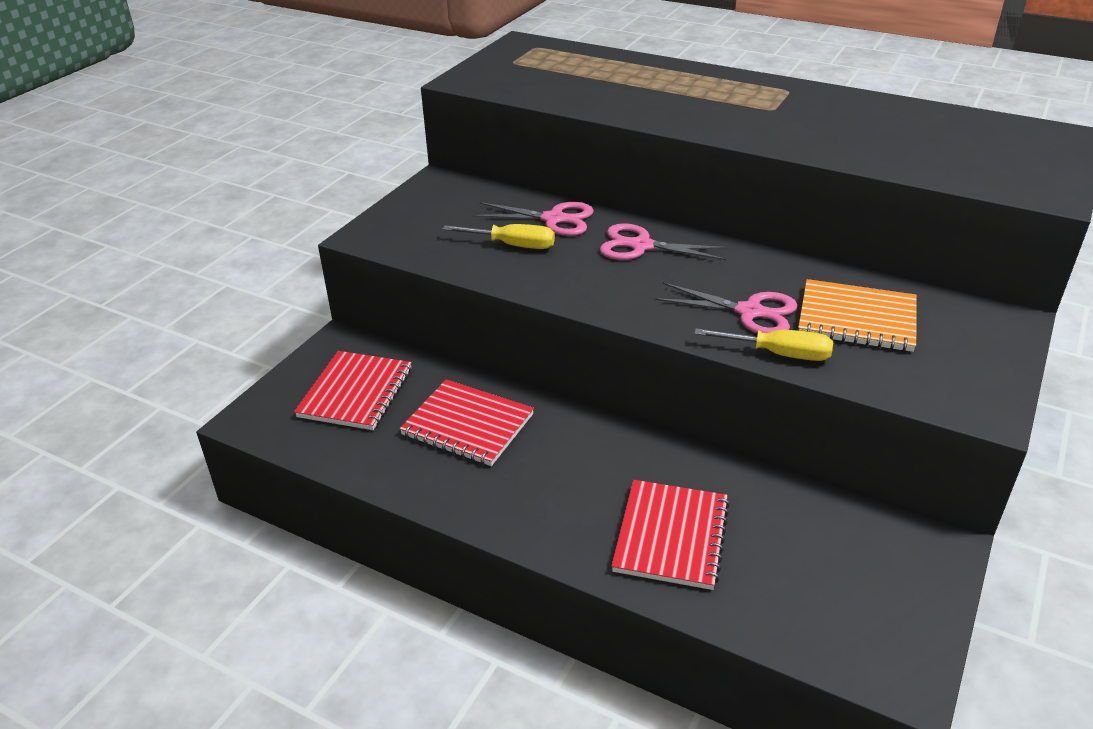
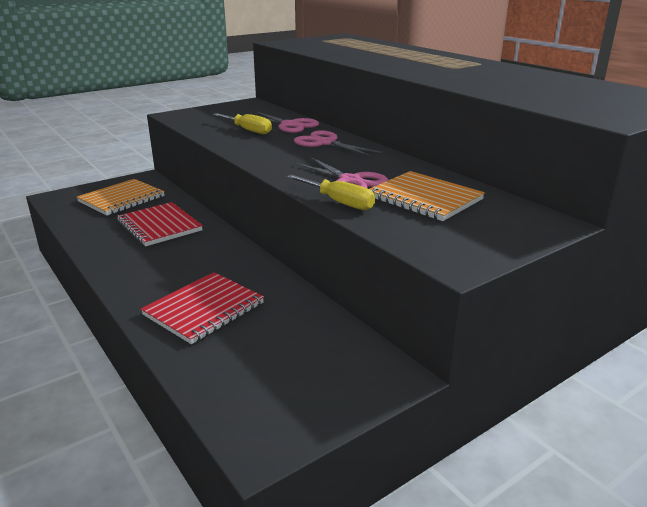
camera: 25 degrees right, 10 degrees down
red notebook [294,351,412,430] -> orange notebook [77,179,165,216]

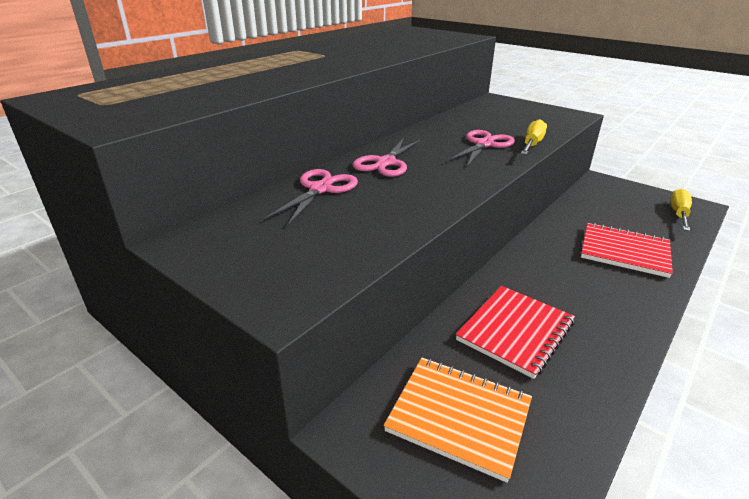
camera: 105 degrees left, 5 degrees up
yellow screwdriver [213,113,272,134] -> yellow screwdriver moved to [670,189,692,231]
orange notebook [369,171,485,221] -> none

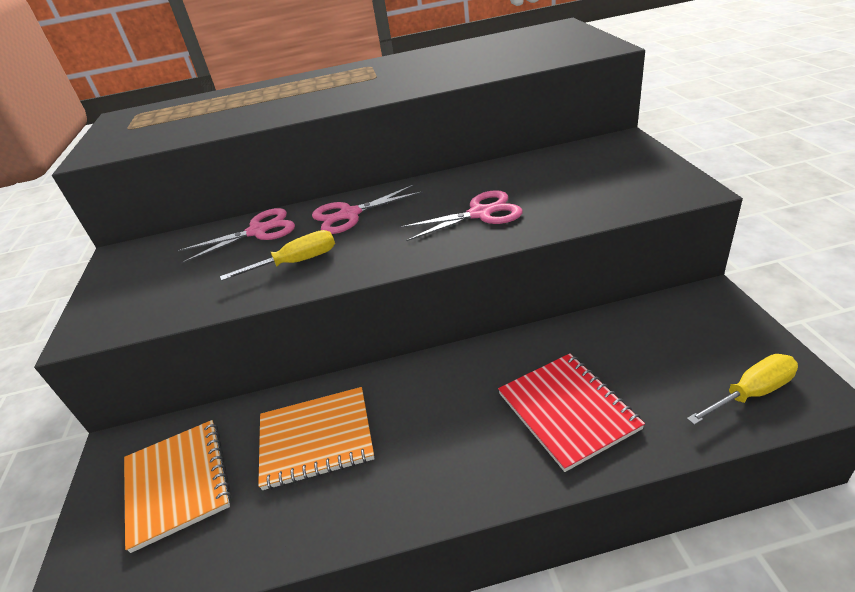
camera: 45 degrees right, 5 degrees up
red notebook [456,286,575,379] -> orange notebook [258,387,375,490]
yellow screwdriver [521,119,547,155] -> yellow screwdriver moved to [220,230,335,281]

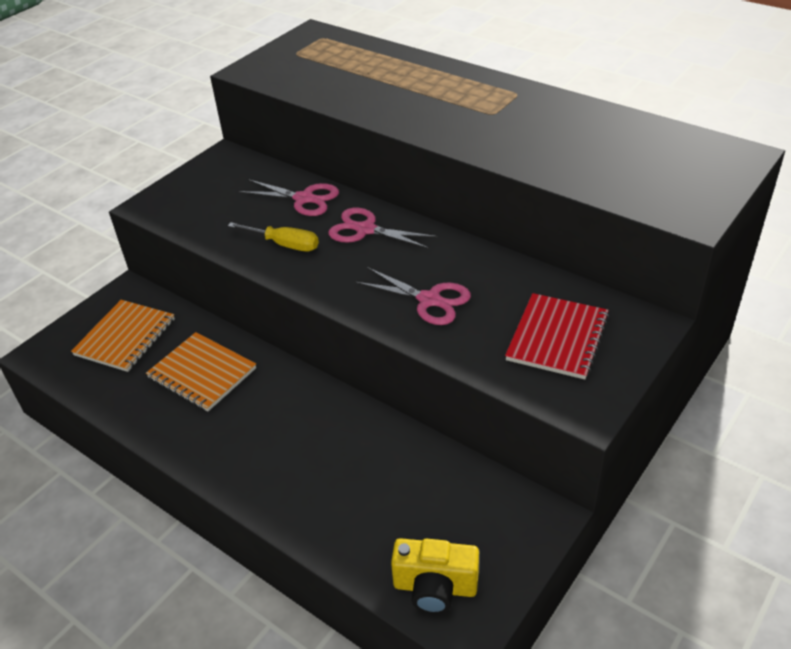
camera: 45 degrees right, 5 degrees up
red notebook [498,353,645,472] -> red notebook moved to [505,293,609,380]
yellow screwdriver [687,354,798,425] -> yellow camera [391,538,479,614]

